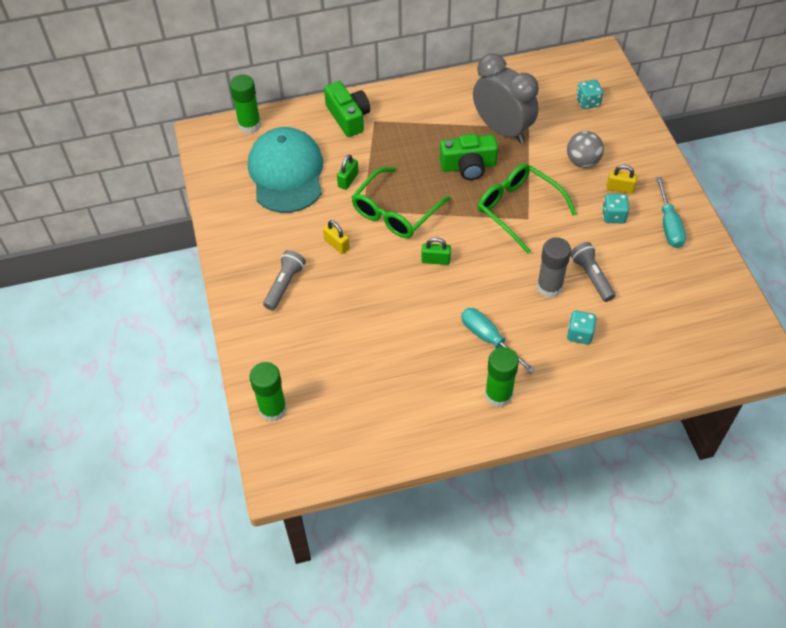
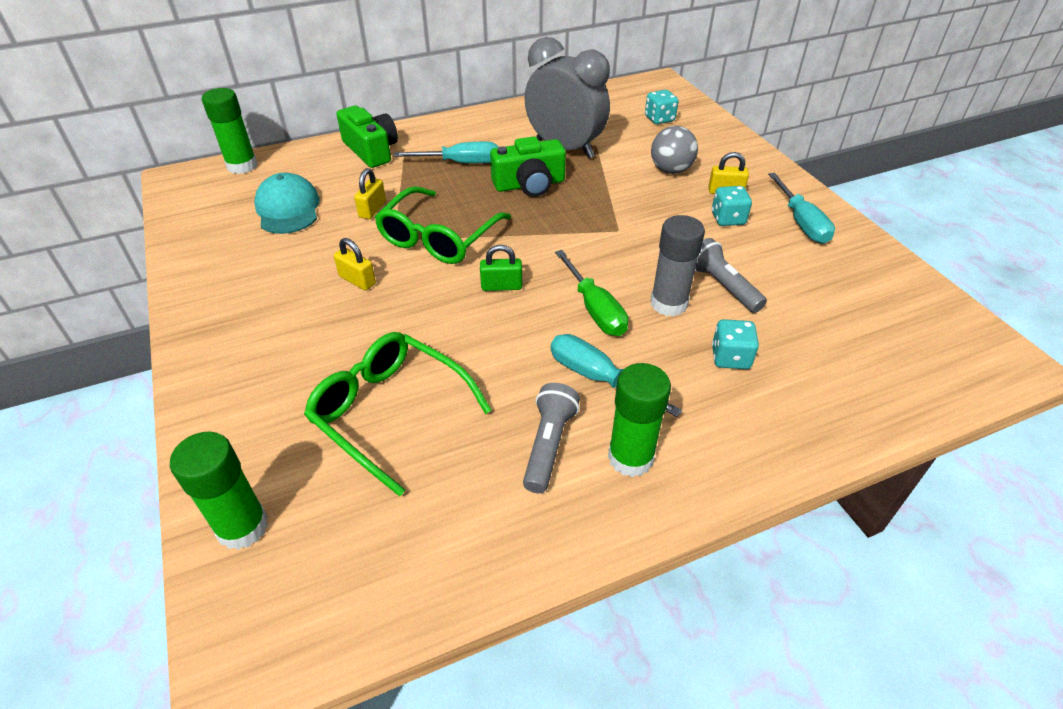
camera: 10 degrees left, 10 degrees down
turquoise cap [248,127,323,213] -> turquoise cap [254,173,320,234], size x0.61
grey flashlight [263,250,306,310] -> grey flashlight moved to [523,383,580,493]
green padlock [337,155,359,190] -> yellow padlock [354,168,386,219]
green glasses [478,164,577,254] -> green glasses moved to [304,332,492,496]
none -> turquoise screwdriver [394,142,499,163]
none -> green screwdriver [555,250,628,336]

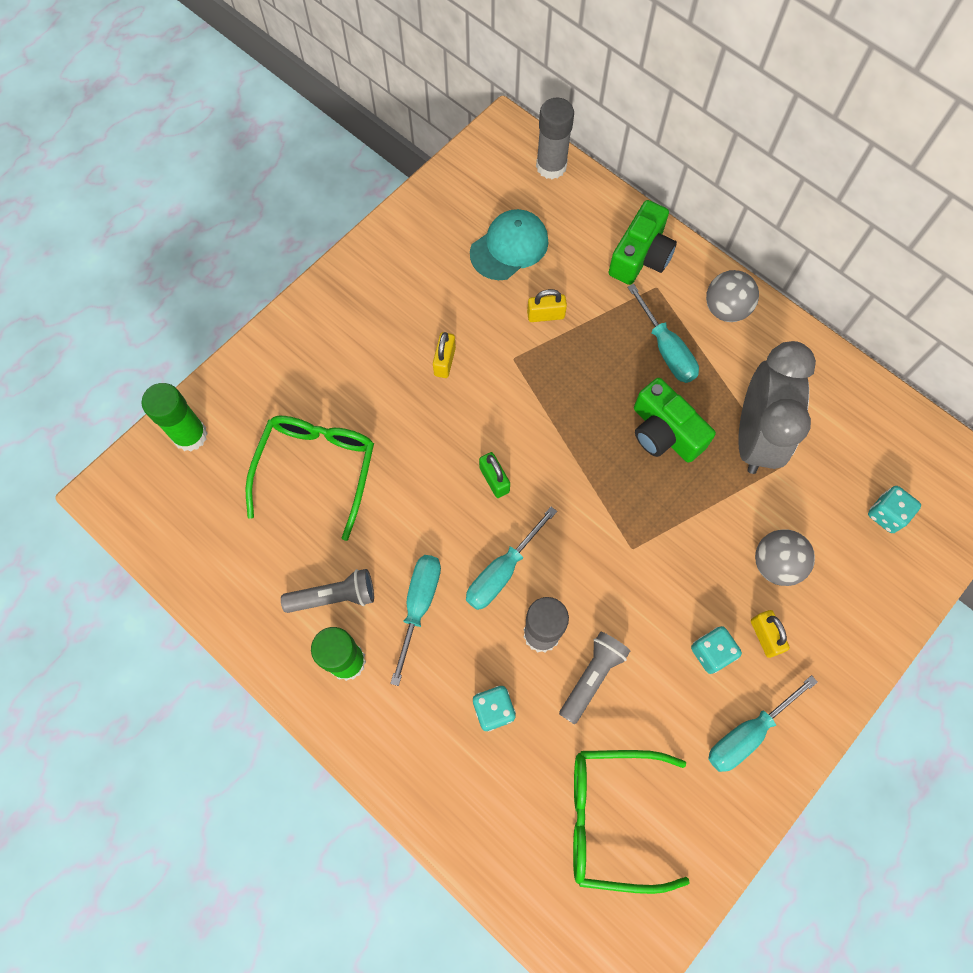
camera: 65 degrees right, 25 degrees up
green glue stick [202,88,258,174] -> grey glue stick [536,98,574,179]
green glasses [375,186,511,264] -> green glasses moved to [573,750,690,894]
green screwdriver [555,250,628,336] -> turquoise screwdriver [466,507,557,610]
none -> grey ball [706,270,759,322]

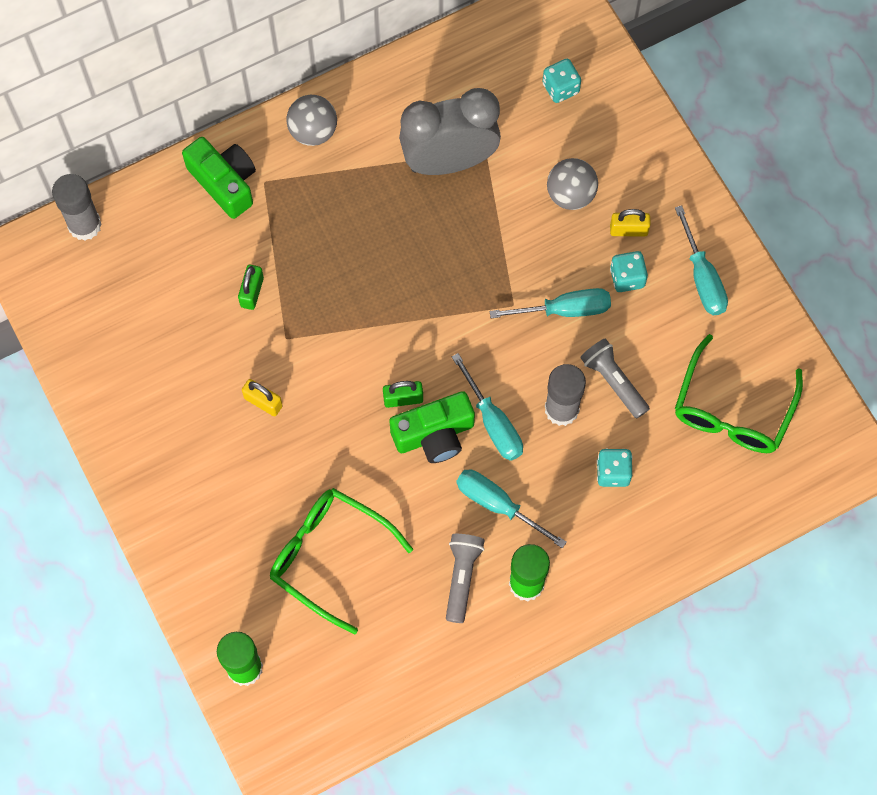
camera: 70 degrees left, 0 degrees up
turquoise cap [470,209,548,280] -> none
yellow padlock [527,289,567,322] -> green padlock [238,265,264,310]
turquoise screwdriver [627,284,699,383] -> turquoise screwdriver moved to [490,288,611,318]
green camera [634,378,716,463] -> green camera moved to [389,391,475,463]
grey clock [738,341,816,474] -> grey clock turned 45 degrees counterclockwise [399,88,501,175]

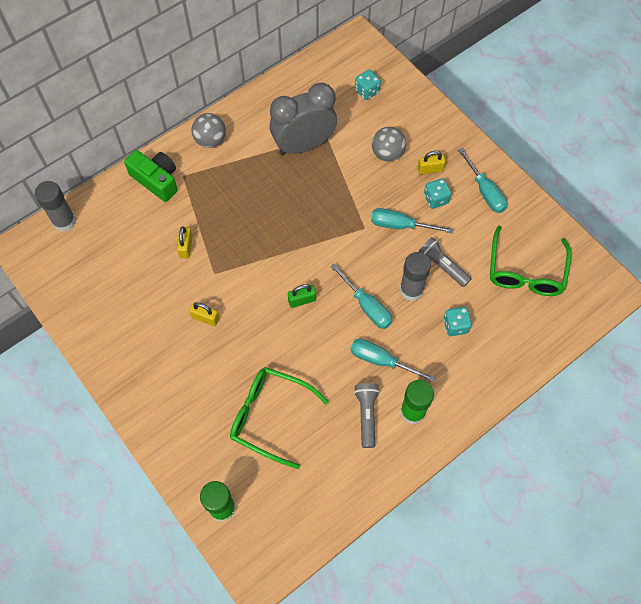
camera: 10 degrees left, 5 degrees down
green padlock [238,265,264,310] -> yellow padlock [177,227,193,258]
green camera [389,391,475,463] -> none
turquoise screwdriver [490,288,611,318] -> turquoise screwdriver turned 150 degrees counterclockwise [371,208,454,234]

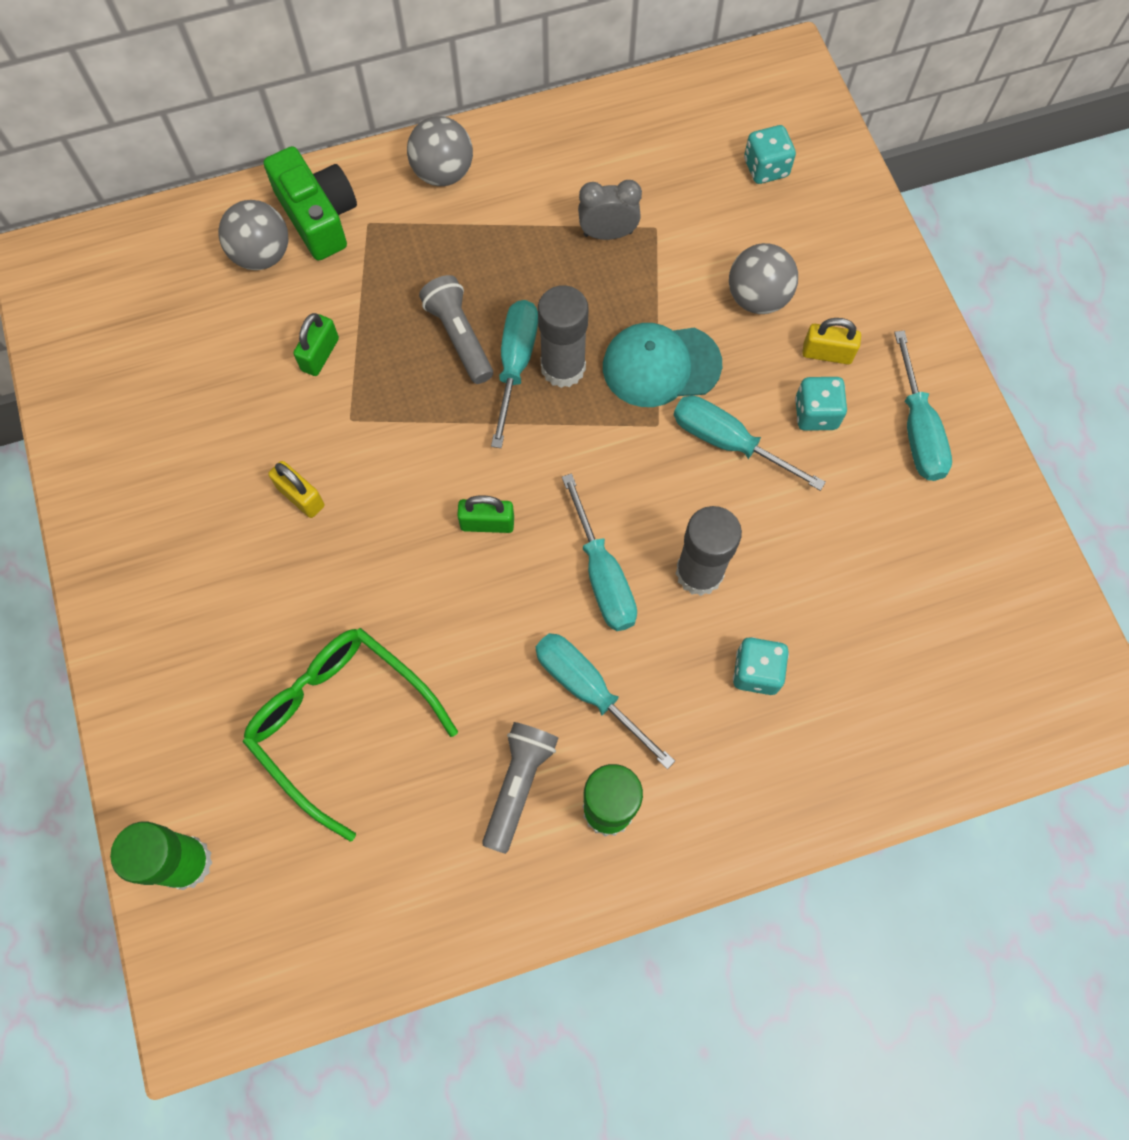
camera: 20 degrees right, 5 degrees up
grey glue stick [35,181,76,232] -> grey glue stick moved to [538,285,589,388]
yellow padlock [177,227,193,258] -> green padlock [293,313,339,376]
grey clock [270,82,337,155] -> grey clock [578,180,642,240], size x0.48
grey flashlight [418,237,471,287] -> grey flashlight moved to [419,275,493,384]
green glasses [490,226,571,296] -> none
none -> grey ball [218,200,289,270]
none -> turquoise screwdriver [491,300,538,448]
none -> turquoise cap [603,323,722,407]

